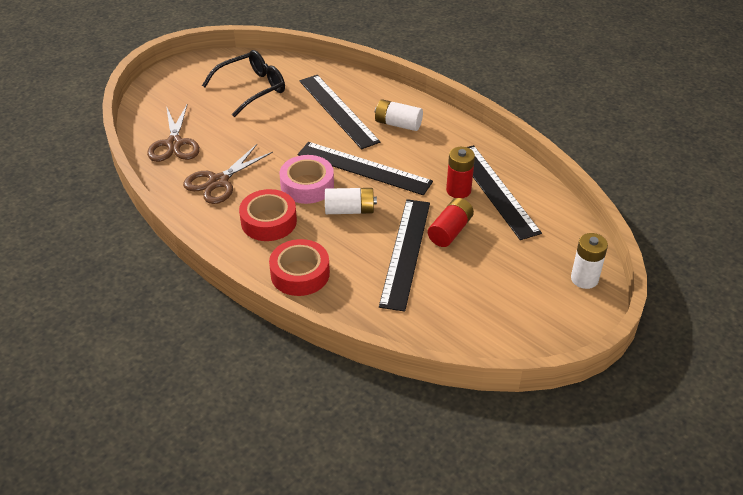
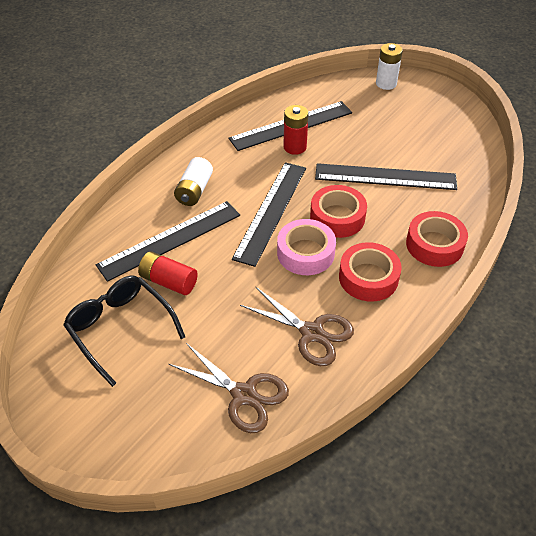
camera: 95 degrees left, 5 degrees up
brown scissors [147,103,200,162] -> brown scissors turned 45 degrees clockwise [169,343,289,433]
white battery [325,188,377,214] -> red tape [310,185,367,238]
red battery [428,198,474,247] -> red battery moved to [138,251,198,295]

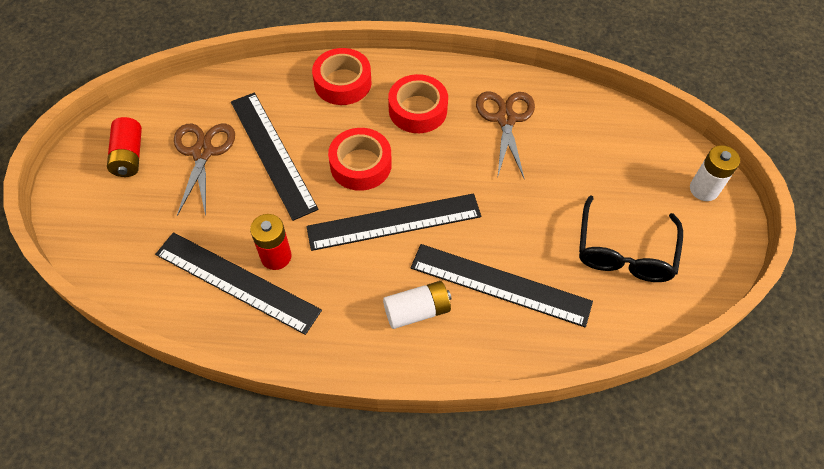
camera: 125 degrees left, 10 degrees up
red battery [138,251,198,295] -> red battery moved to [107,117,142,177]
brown scissors [169,343,289,433] -> brown scissors moved to [174,124,235,216]
pink tape [277,219,336,275] -> none
white battery [376,43,403,90] -> white battery moved to [690,145,740,201]

